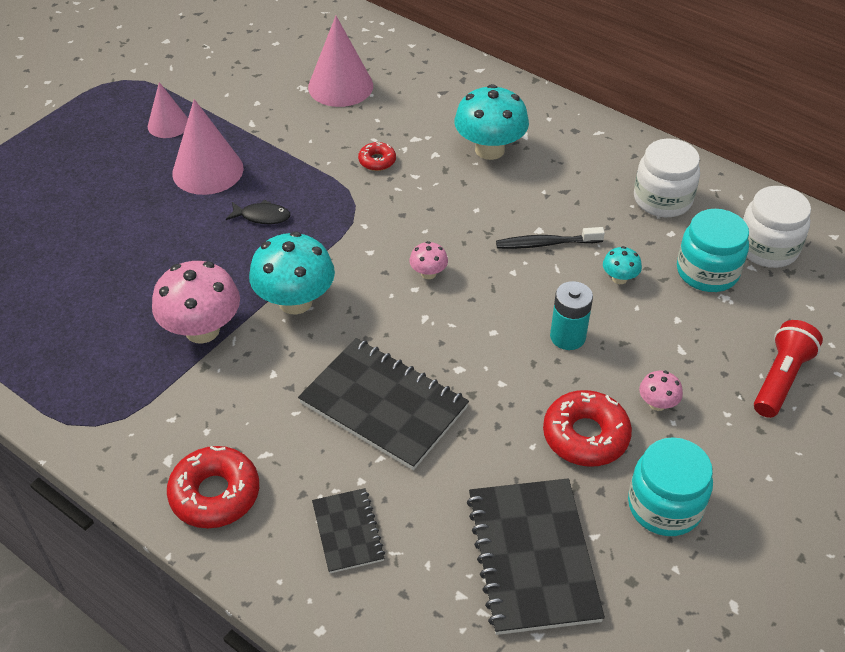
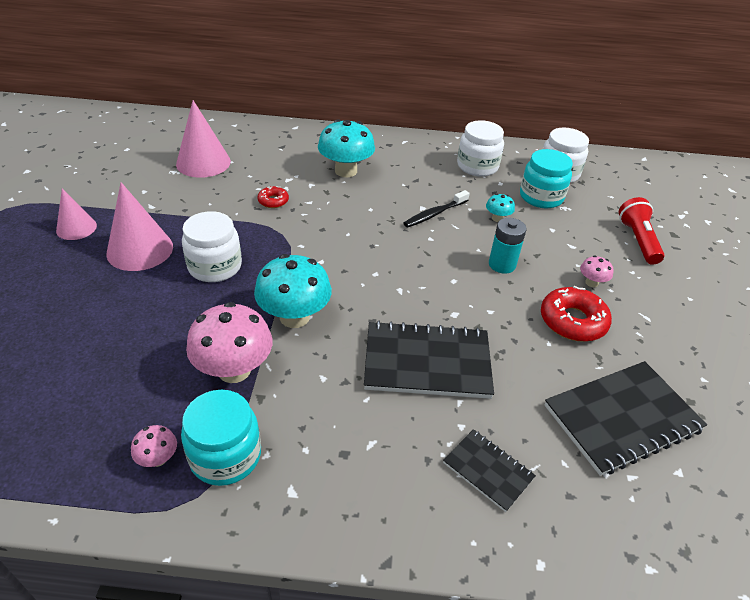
camera: 35 degrees left, 5 degrees down
red donut [167,446,259,528] -> none
black fish [226,200,290,224] -> white jar [182,211,242,282]
pink mushroom [409,241,448,279] -> pink mushroom moved to [131,425,177,467]
black notebook [467,478,605,635] -> black notebook turned 75 degrees counterclockwise [544,361,707,476]
turquoise jar [628,437,713,536] -> turquoise jar moved to [181,390,261,486]

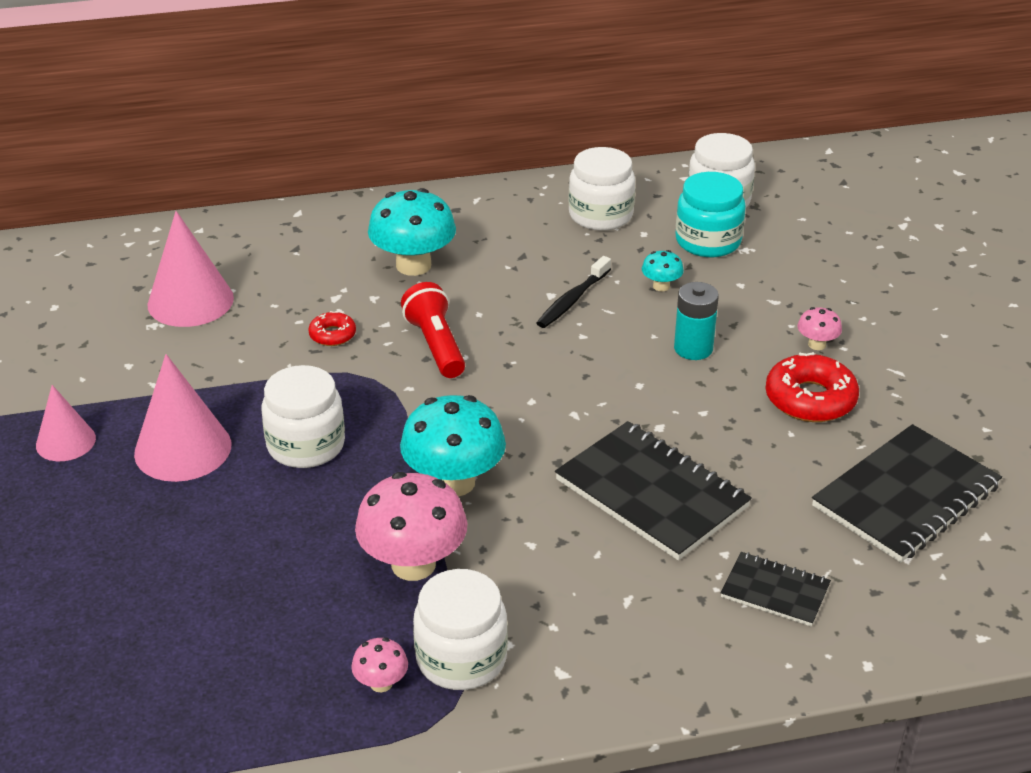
camera: 15 degrees left, 5 degrees down
turquoise jar [181,390,261,486] -> white jar [413,569,508,690]
black notebook [364,321,494,399] -> black notebook turned 60 degrees clockwise [555,421,752,560]
red flashlight [619,197,664,265] -> red flashlight moved to [401,282,465,378]

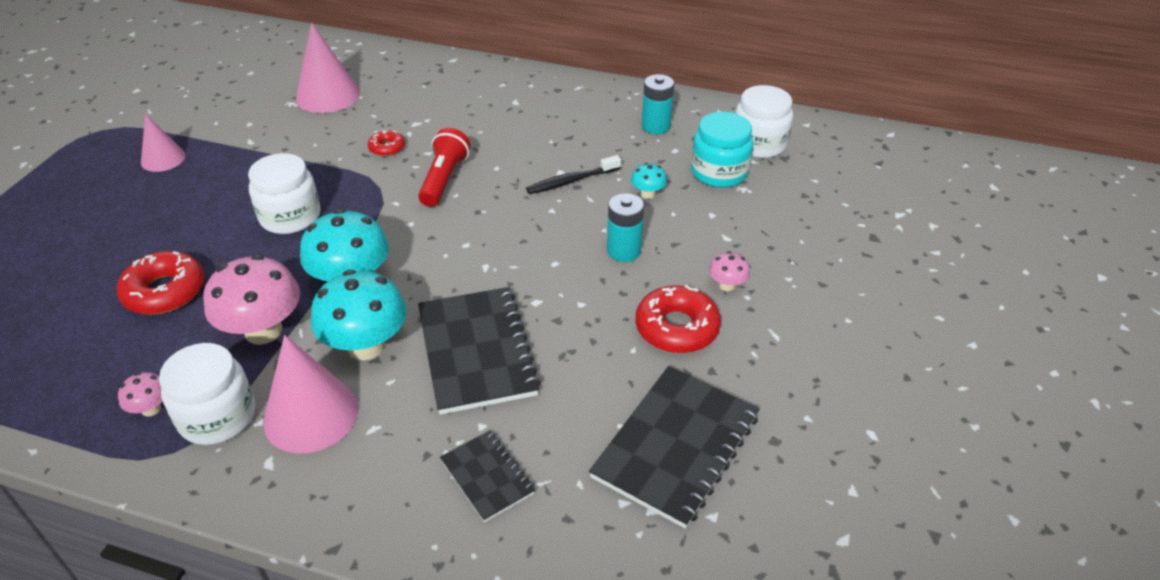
camera: 30 degrees right, 5 degrees up
pink cone [134,354,231,482] -> pink cone moved to [263,335,359,454]
turquoise mushroom [368,188,456,276] -> turquoise mushroom moved to [311,270,407,360]
white jar [568,147,635,231] -> turquoise battery [642,74,674,134]
black notebook [812,424,1002,563] -> black notebook turned 45 degrees counterclockwise [589,366,759,529]
none -> red donut [117,251,205,315]

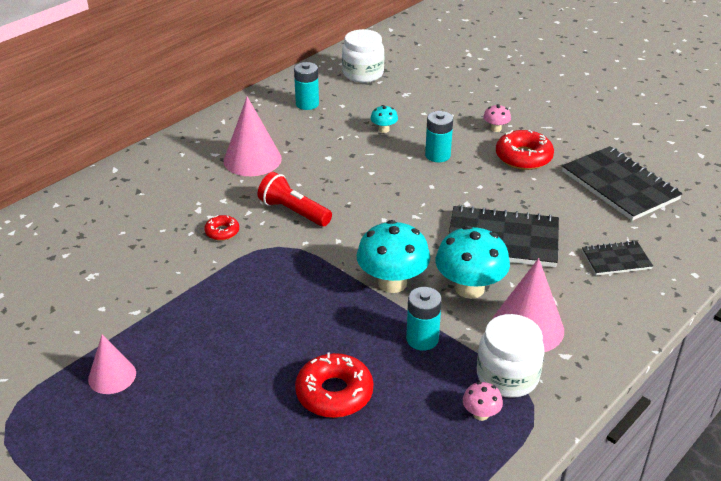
camera: 65 degrees left, 5 degrees down
pink mushroom [203,254,300,345] -> turquoise battery [406,287,442,351]
white jar [248,153,320,234] -> none
pink cone [296,23,360,113] -> pink cone moved to [224,97,282,176]
black toothbrush [526,155,621,194] -> none
turquoise jar [691,112,753,188] -> none

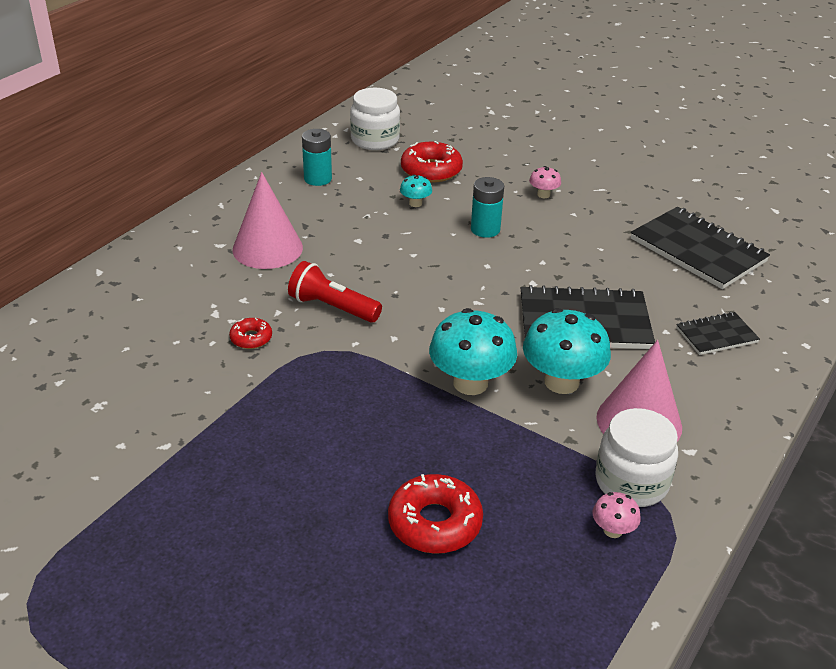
camera: 10 degrees left, 0 degrees up
pink cone [88,335,136,394] -> none
turquoise battery [406,287,442,351] -> none
red donut [496,130,554,170] -> red donut moved to [401,141,463,183]

